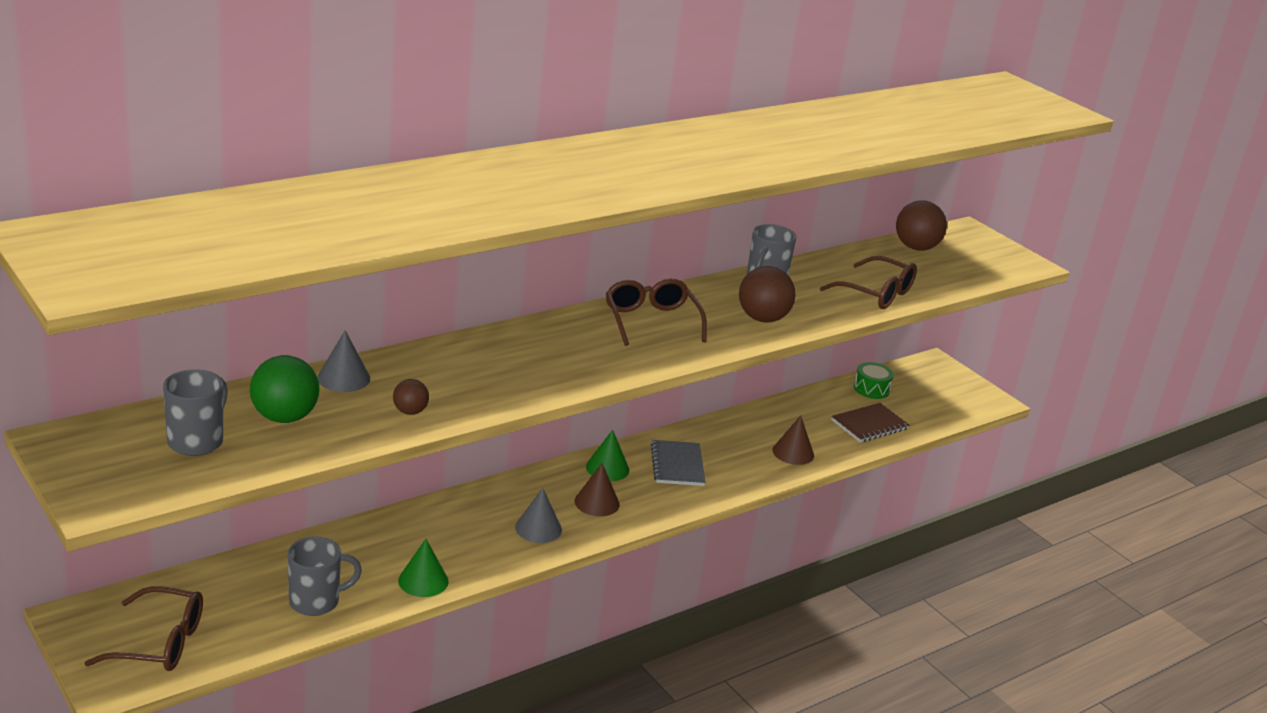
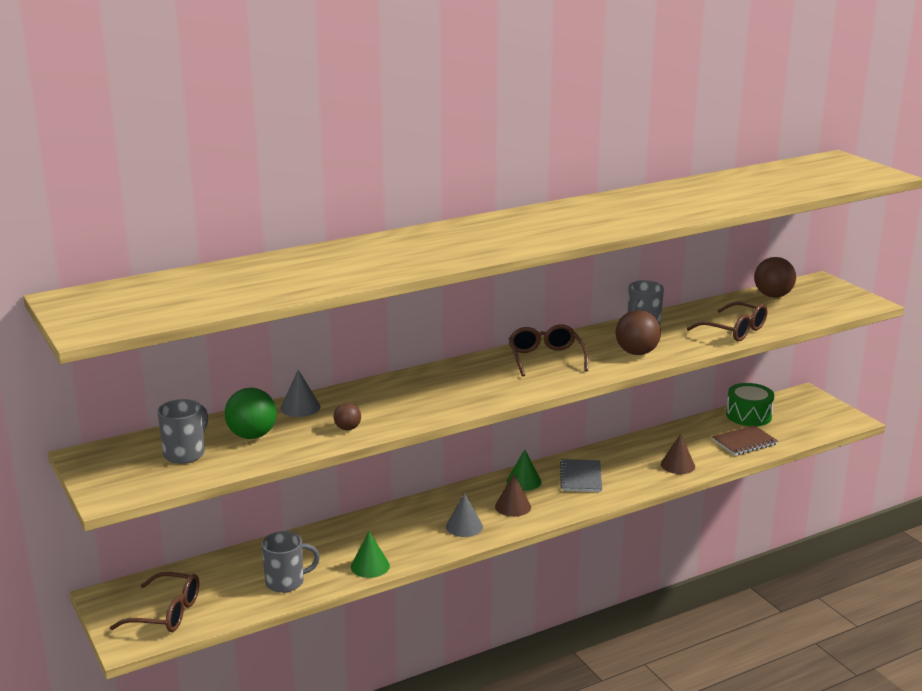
camera: 10 degrees right, 5 degrees down
green drum [854,362,894,399] -> green drum [726,383,774,426], size x1.51

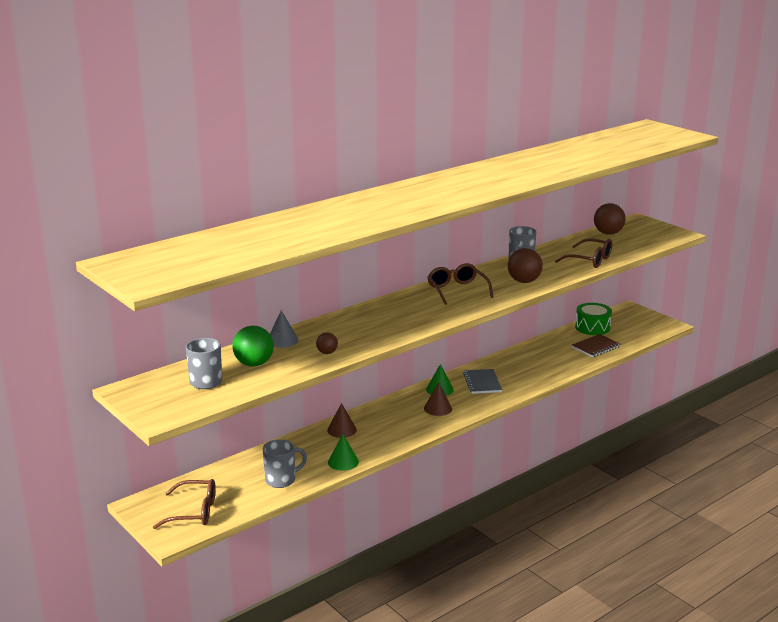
camera: 10 degrees left, 0 degrees up
grey cone [446,493,483,537] -> none
brown cone [661,434,695,474] -> brown cone moved to [327,403,357,438]

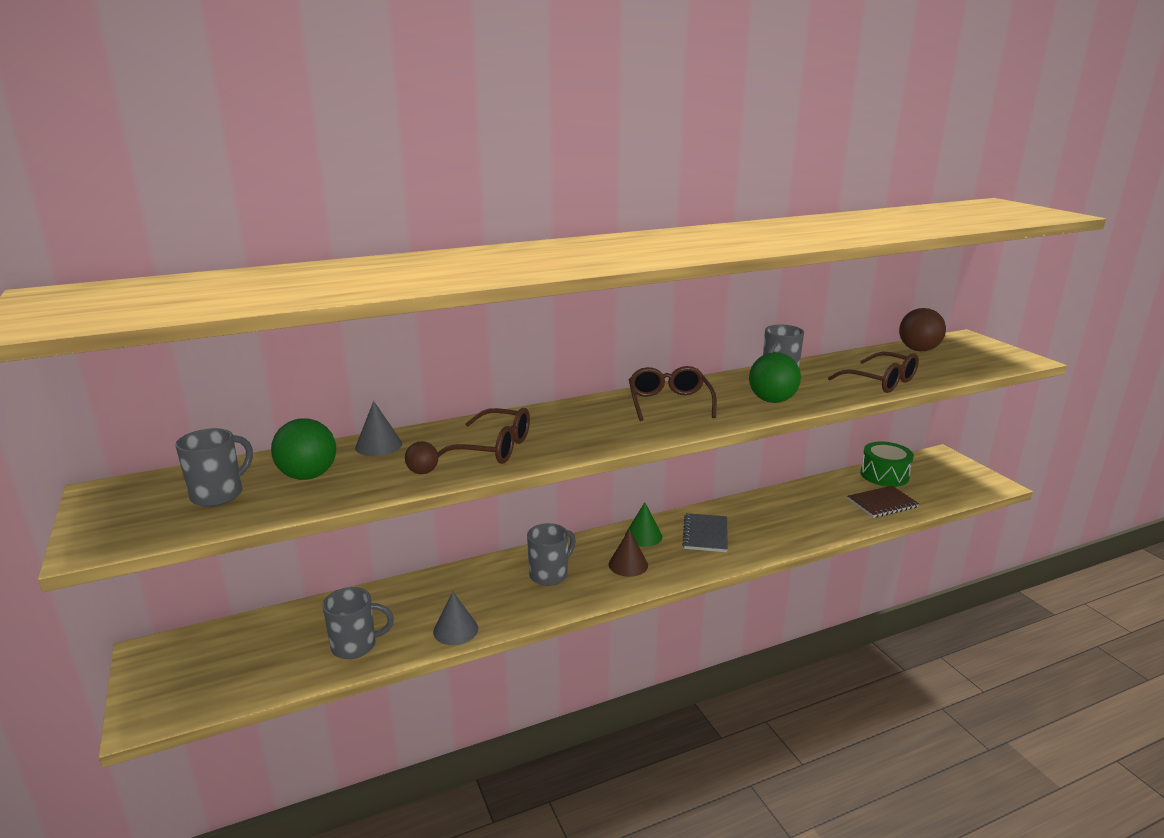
camera: 15 degrees right, 0 degrees up
brown glasses [153,479,216,529] -> brown glasses moved to [438,408,530,464]
brown cone [327,403,357,438] -> none
green cone [328,434,359,471] -> grey cone [433,591,478,645]
brown ball [508,248,543,283] -> green ball [749,352,801,403]
none -> grey mug [527,523,576,586]

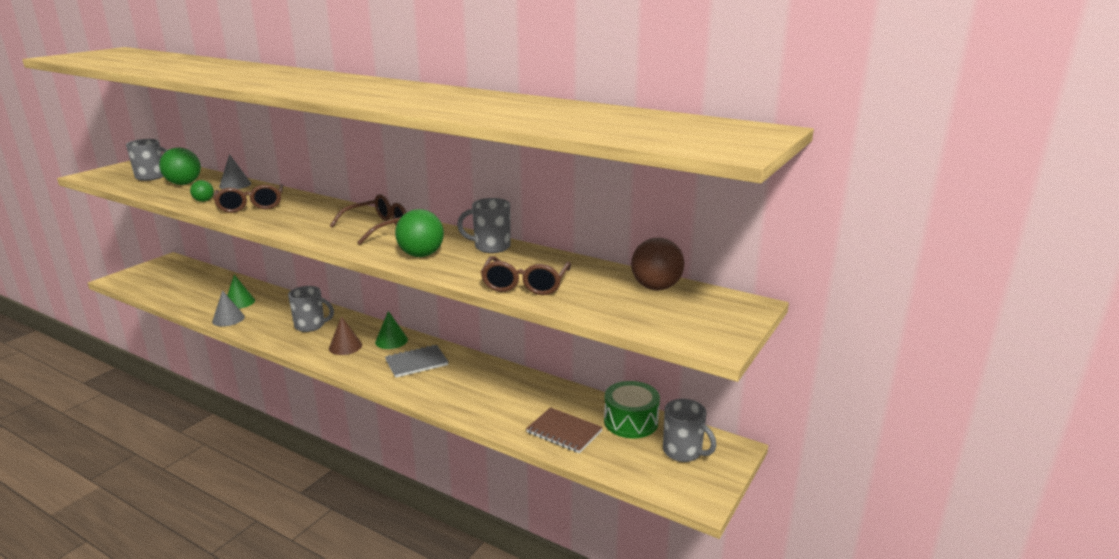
camera: 55 degrees right, 0 degrees up
grey mug [323,587,394,659] -> grey mug moved to [663,399,716,462]
brown ball [405,441,438,474] -> green ball [190,180,214,202]
none -> green cone [227,275,255,309]

